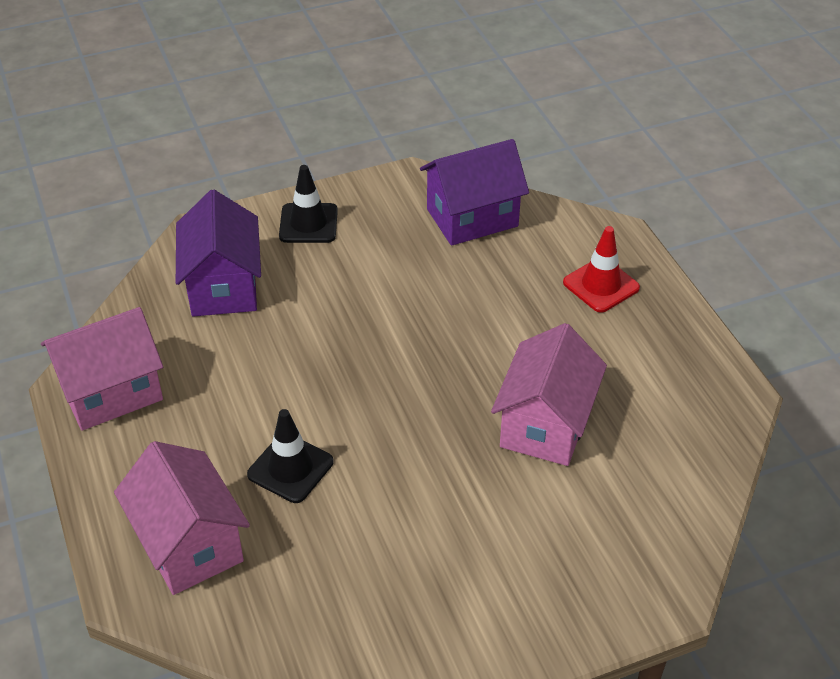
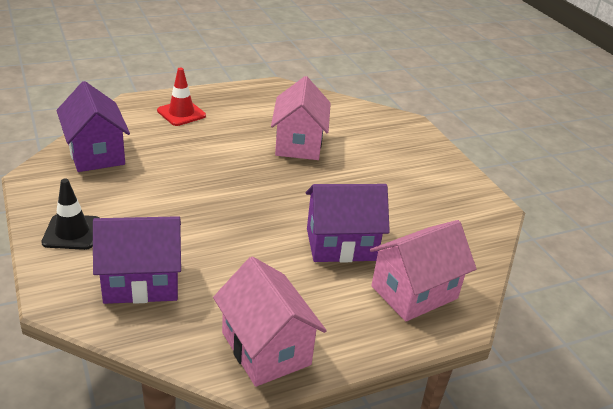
camera: 95 degrees left, 10 degrees down
black traffic cone [247,409,334,503] -> purple house [306,184,390,263]
pink house [491,323,607,466] -> pink house turned 75 degrees clockwise [271,76,331,160]

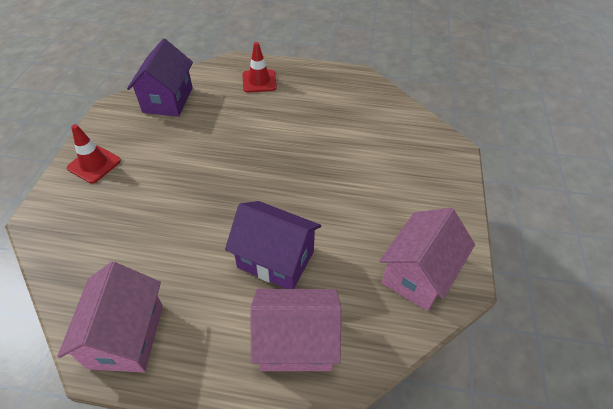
camera: 35 degrees right, 15 degrees up
black traffic cone [41,179,100,250] -> red traffic cone [67,124,121,183]
purple house [93,216,181,304] -> none
pink house [271,76,331,160] -> pink house moved to [379,208,475,311]

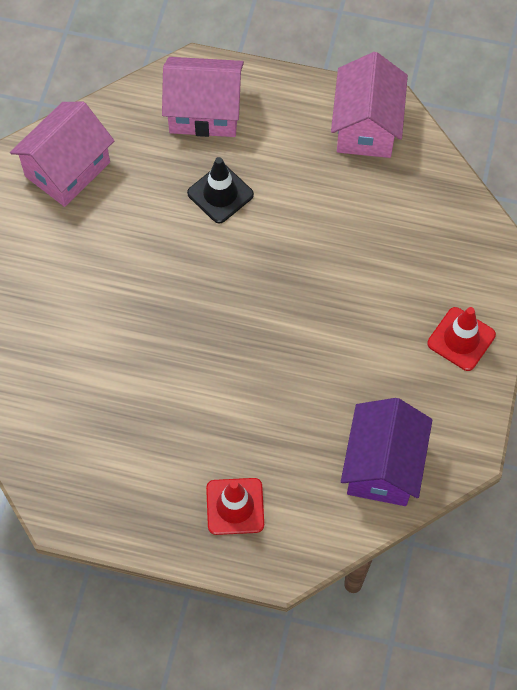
camera: 175 degrees left, 15 degrees up
purple house [225,201,321,289] -> black traffic cone [187,157,254,224]

